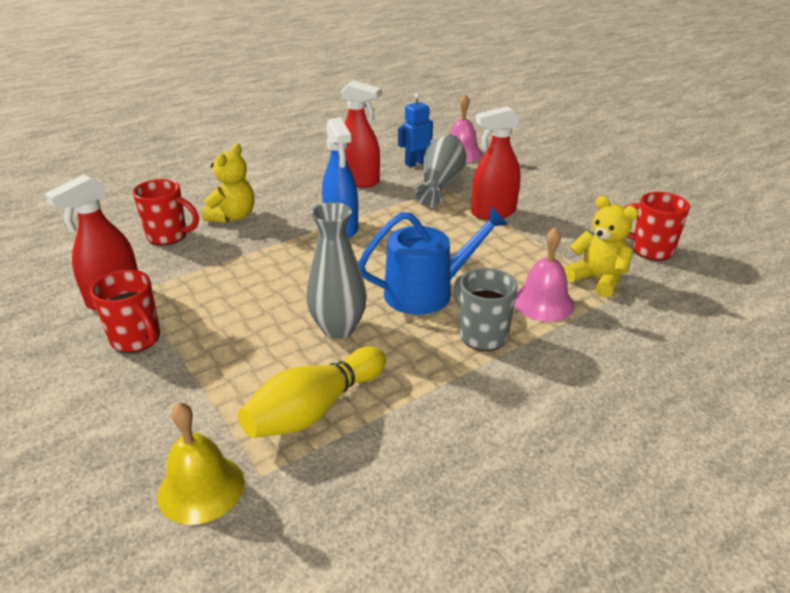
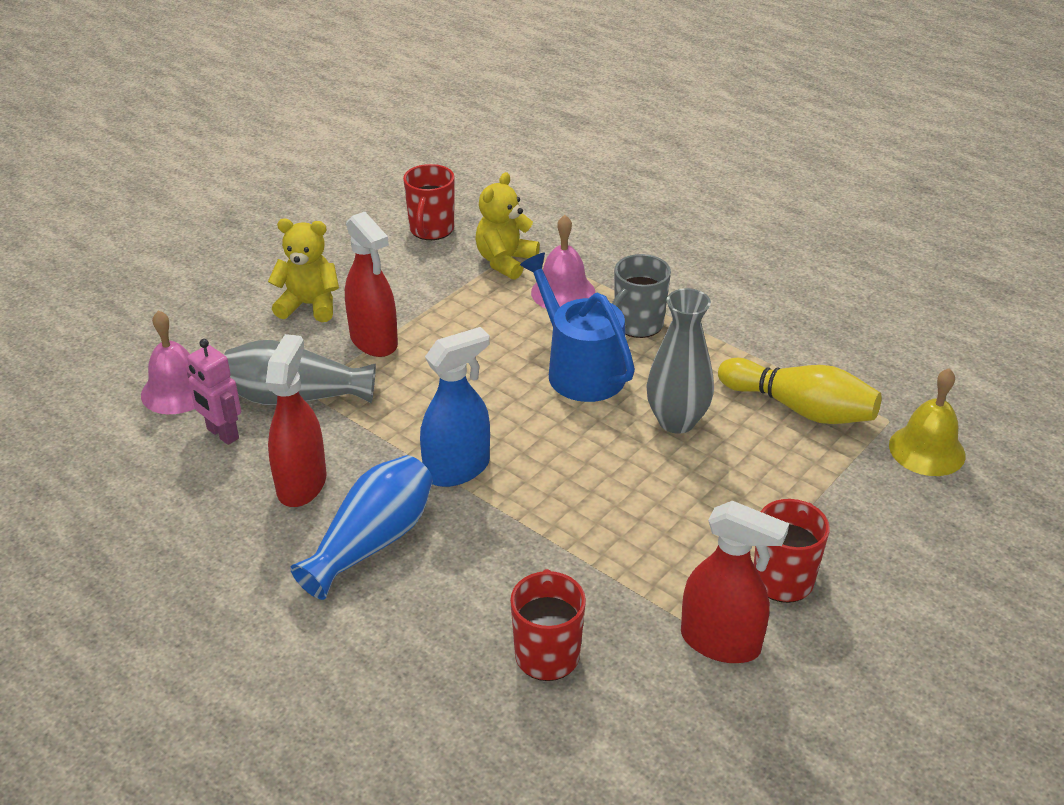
camera: 105 degrees left, 5 degrees up
yellow teddy bear [202,144,255,223] -> yellow teddy bear moved to [268,219,339,322]
blue robot [398,93,433,167] -> pink robot [187,339,241,445]
none -> blue vase [290,455,433,600]

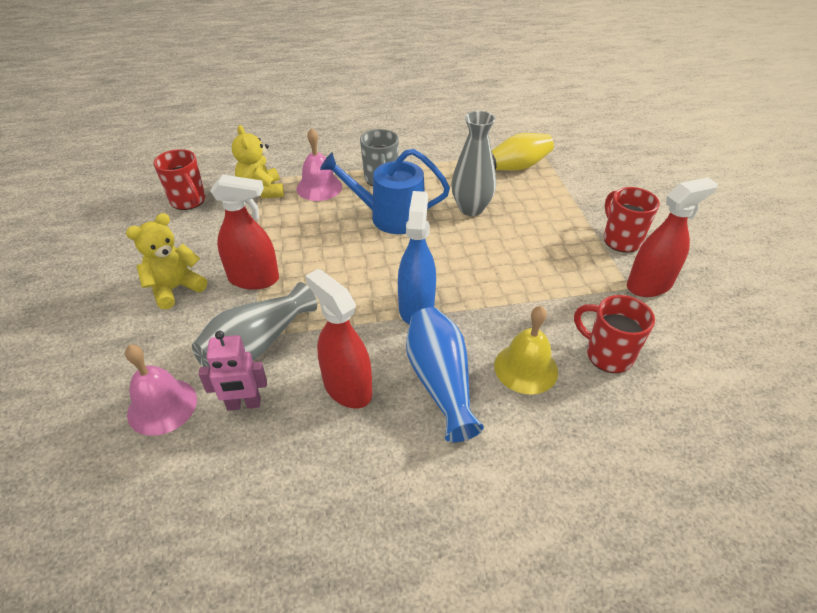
camera: 50 degrees left, 5 degrees up
yellow bell [889,368,966,476] -> yellow bell moved to [494,306,558,395]

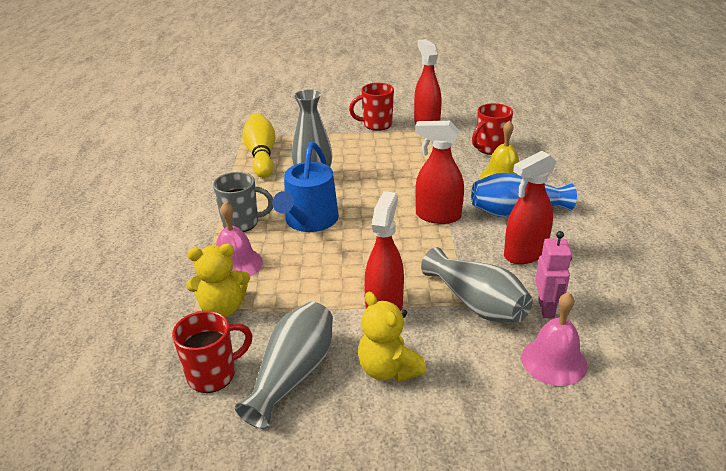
camera: 80 degrees left, 10 degrees down
blue spray bottle [398,191,436,324] -> red spray bottle [415,121,464,224]
none -> grey vase [235,302,333,429]

